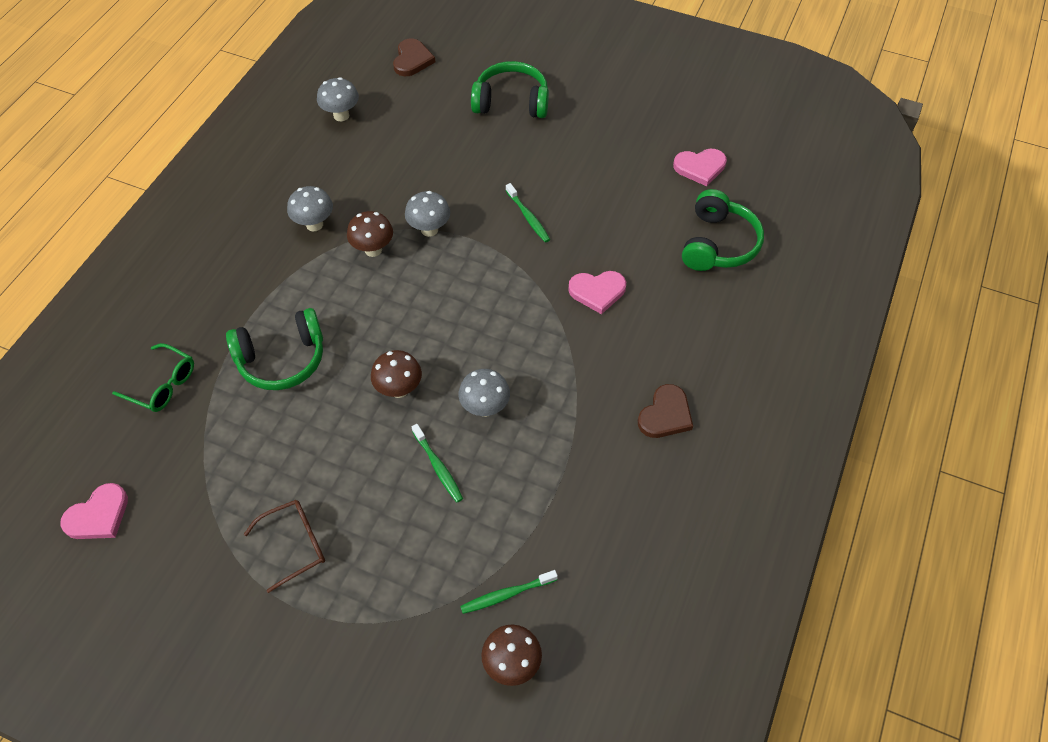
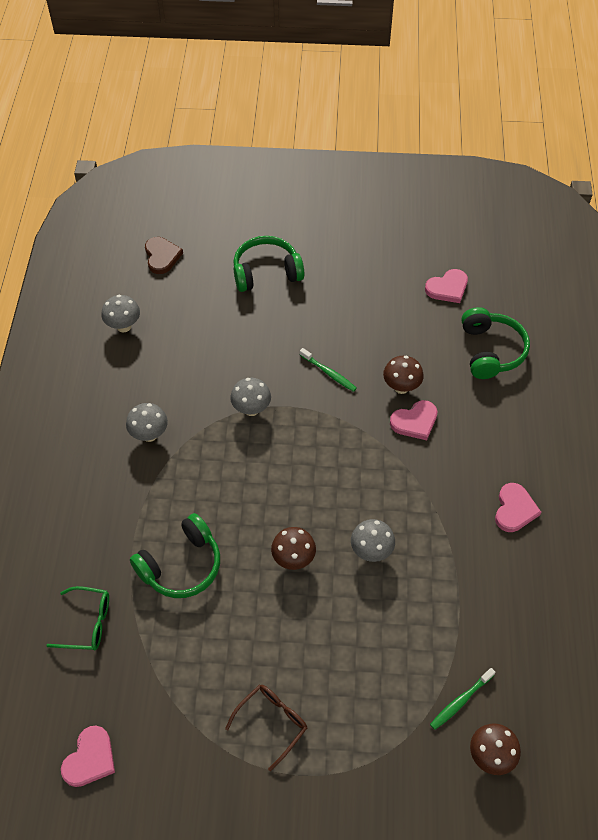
camera: 20 degrees left, 0 degrees up
brown mushroom [347,211,393,257] -> brown mushroom moved to [383,356,424,394]
green toothbrush [412,424,463,502] -> none
brown heart [638,384,693,438] -> pink heart [495,483,541,532]

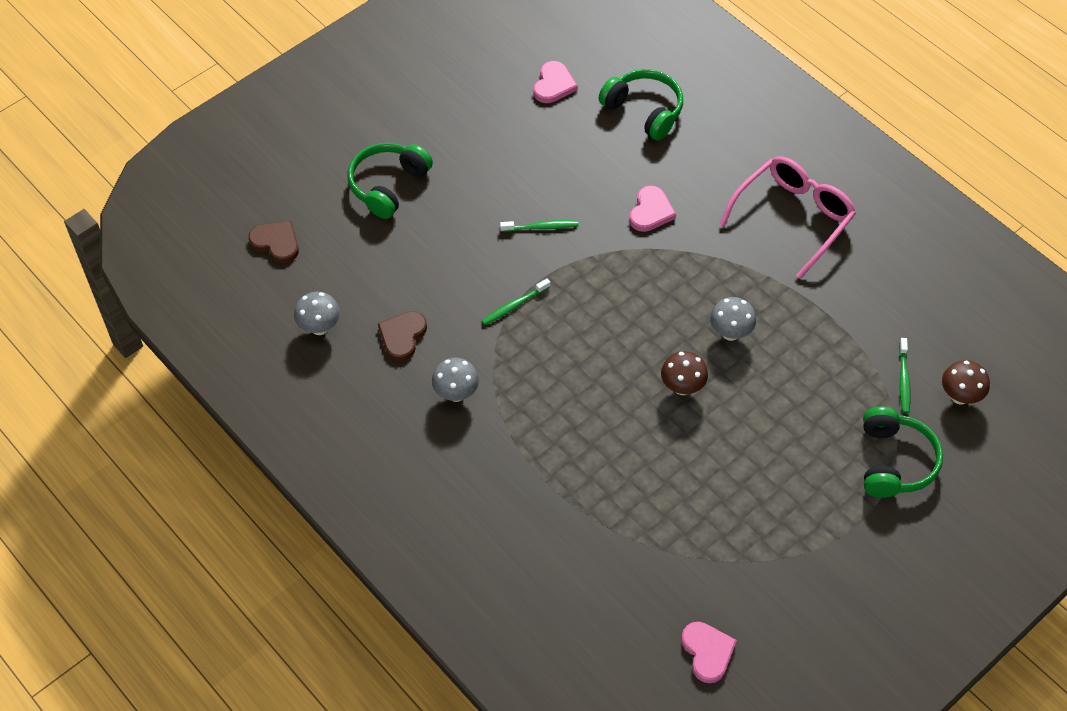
camera: 45 degrees left, 0 degrees up
green glasses [46,586,109,651] -> none
green headphones [130,513,220,598] -> green headphones moved to [863,406,943,498]
brown glasses [225,685,307,771] -> none
grey mushroom [230,378,271,416] -> green toothbrush [481,278,550,325]
brown mushroom [383,356,424,394] -> none
pink heart [495,483,541,532] -> pink glasses [719,156,856,279]
none -> brown heart [378,311,427,361]

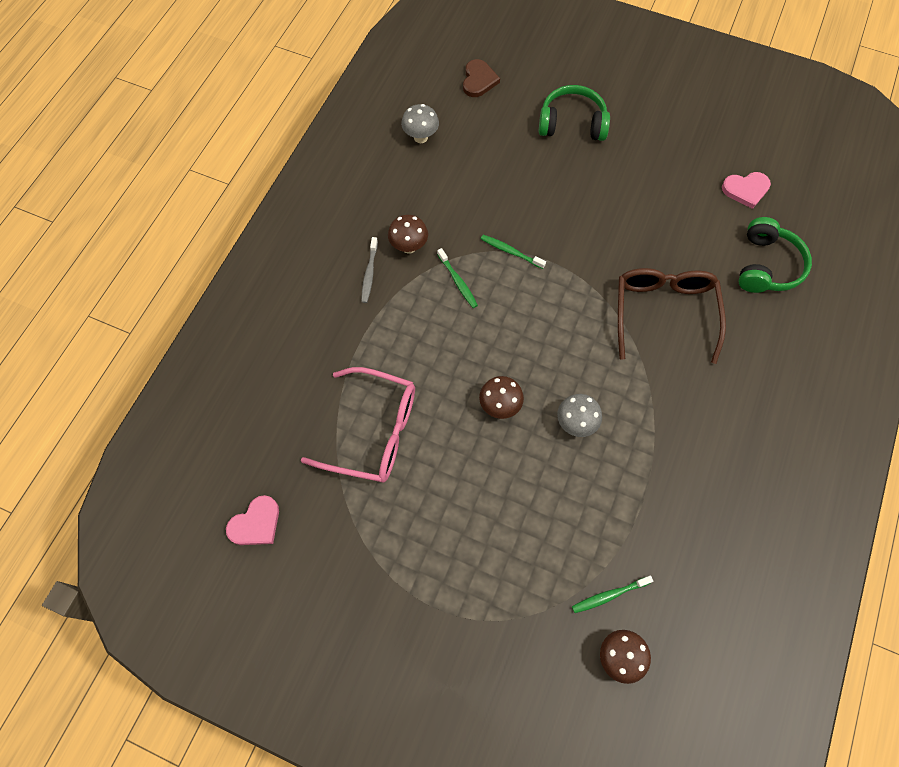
camera: 65 degrees right, 10 degrees up
brown heart [378,311,427,361] -> none
grey mushroom [432,358,479,402] -> brown mushroom [388,215,428,254]
green toothbrush [500,220,578,232] -> green toothbrush moved to [437,248,478,308]
pink heart [629,186,676,232] -> brown glasses [618,268,726,364]
pink glasses [719,156,856,279] -> pink glasses moved to [301,367,415,483]
green headphones [863,406,943,498] -> none
none -> grey toothbrush [361,237,378,303]

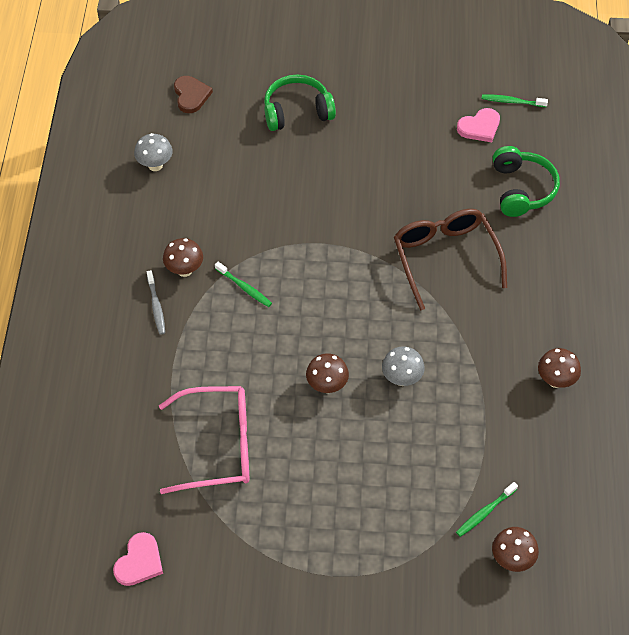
camera: 20 degrees left, 10 degrees down
green toothbrush [481,235,546,269] -> green toothbrush moved to [482,94,548,107]
none -> brown mushroom [538,348,581,388]

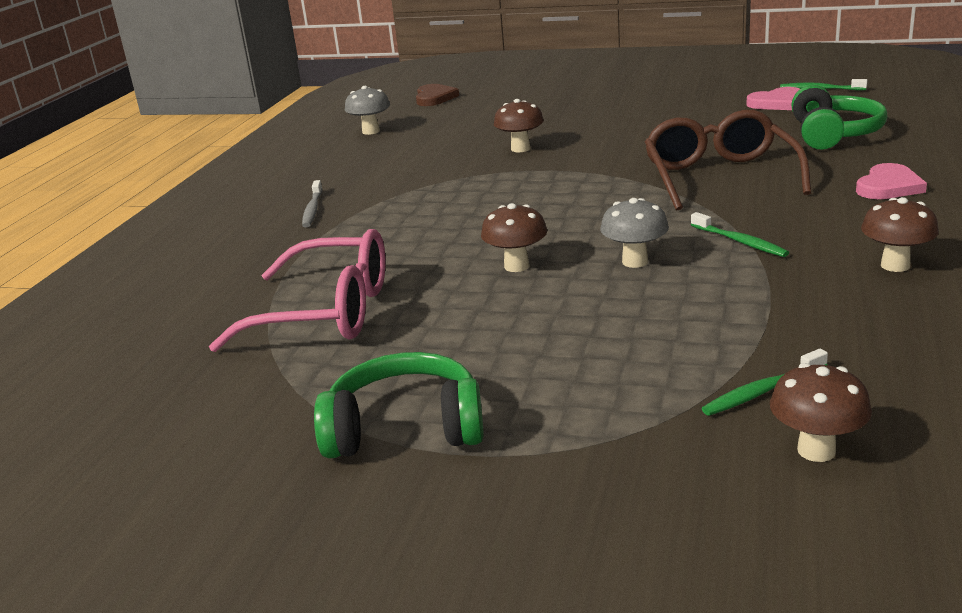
camera: 15 degrees right, 30 degrees down
pink heart [113,532,163,586] -> pink heart moved to [856,163,927,199]
brown mushroom [163,238,203,277] -> brown mushroom moved to [494,99,544,152]
green toothbrush [215,262,272,307] -> green toothbrush moved to [691,212,789,257]
green headphones [264,74,336,131] -> green headphones moved to [314,352,484,458]

